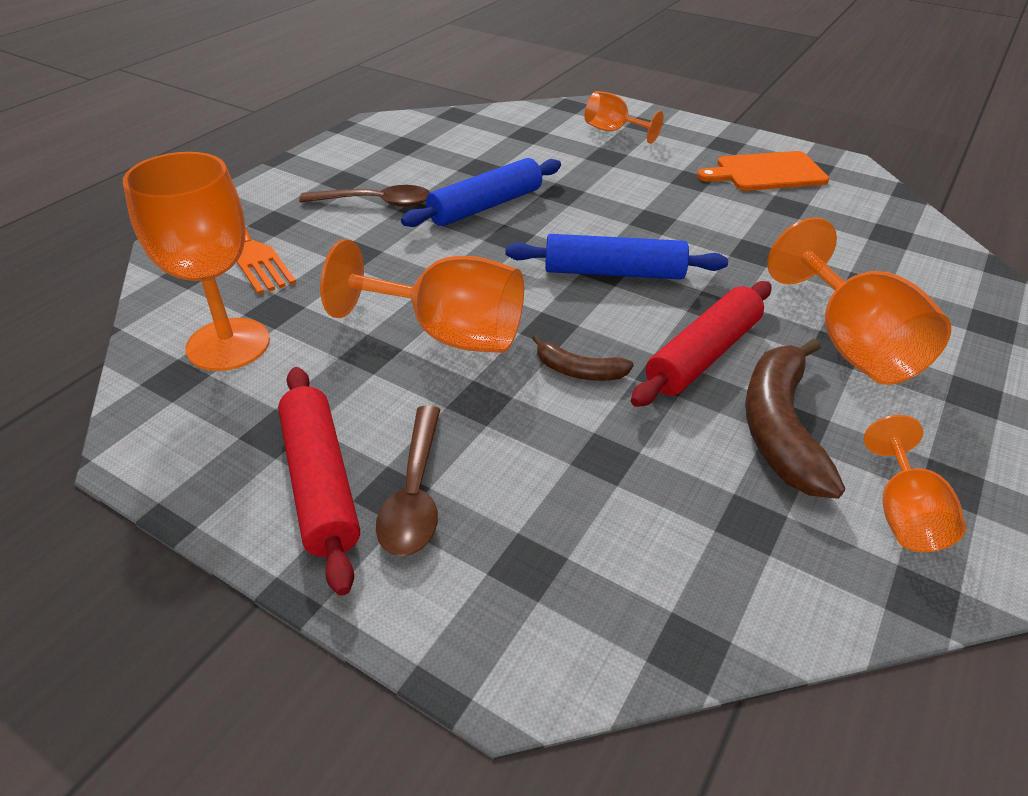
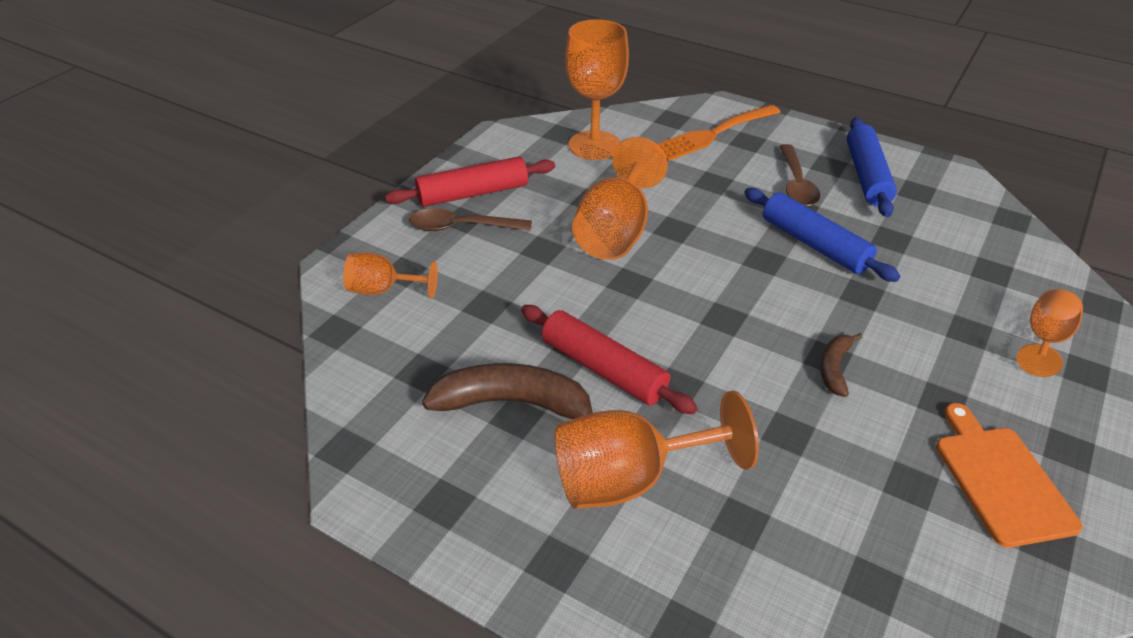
camera: 90 degrees right, 0 degrees up
blue rolling pin [505,234,728,279] -> blue rolling pin moved to [847,118,897,217]
brown banana [532,334,634,381] -> brown banana moved to [820,333,863,397]
orange goblet [864,415,966,552] -> orange goblet moved to [343,252,438,298]

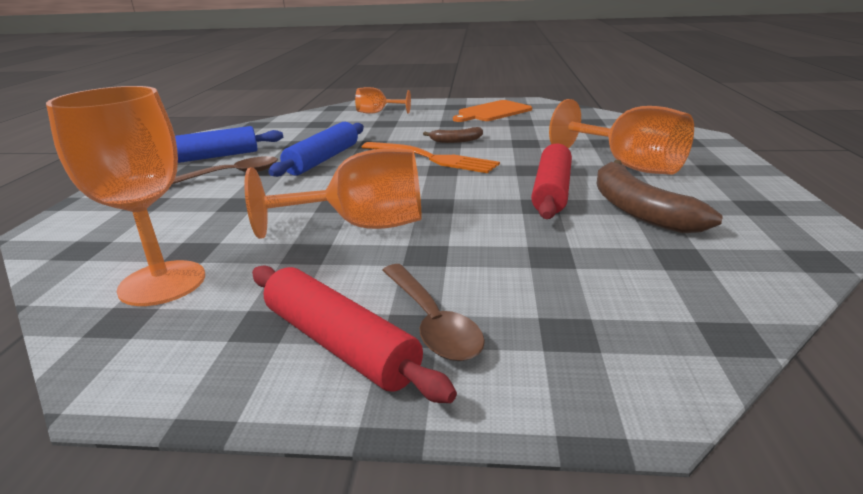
camera: 115 degrees left, 15 degrees down
orange goblet [343,252,438,298] -> none
orange fork [658,105,781,161] -> orange fork moved to [362,142,500,173]

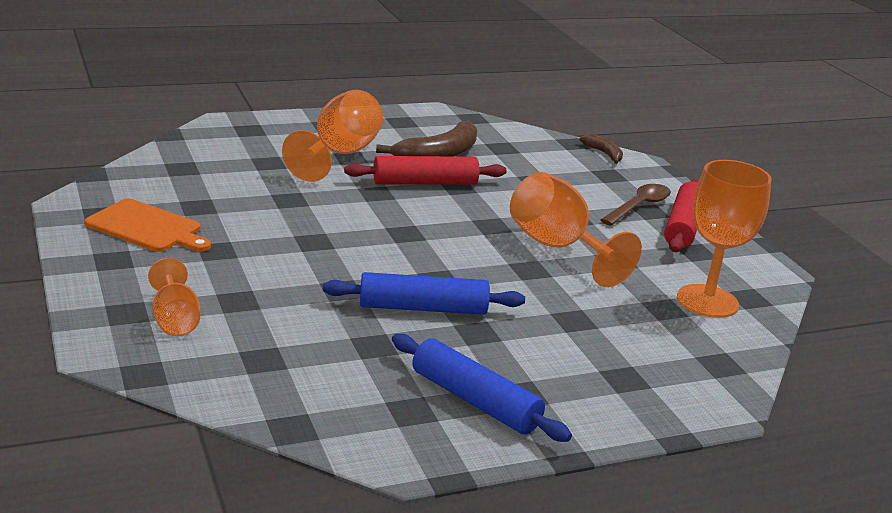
camera: 120 degrees left, 0 degrees up
brown spoon [172,156,278,184] -> none
orange fork [362,142,500,173] -> none
brown banana [423,127,483,143] -> brown banana moved to [579,134,623,164]

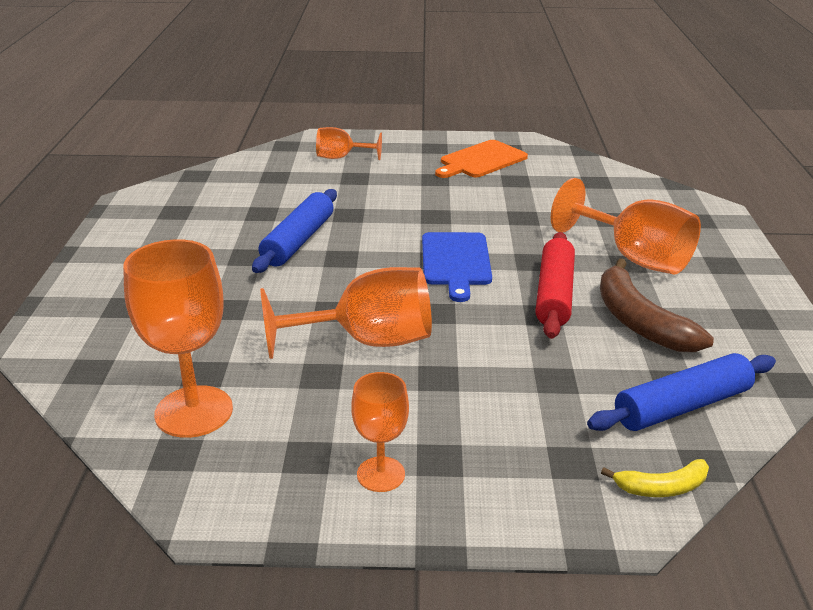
camera: 115 degrees right, 5 degrees up
blue rolling pin [392,334,572,442] -> blue rolling pin moved to [587,353,776,431]
brown banana [579,134,623,164] -> yellow banana [601,459,709,497]
brown spoon [601,184,671,226] -> none
red rolling pin [664,179,699,252] -> orange goblet [351,372,409,492]
none -> blue cutting board [422,232,492,302]

